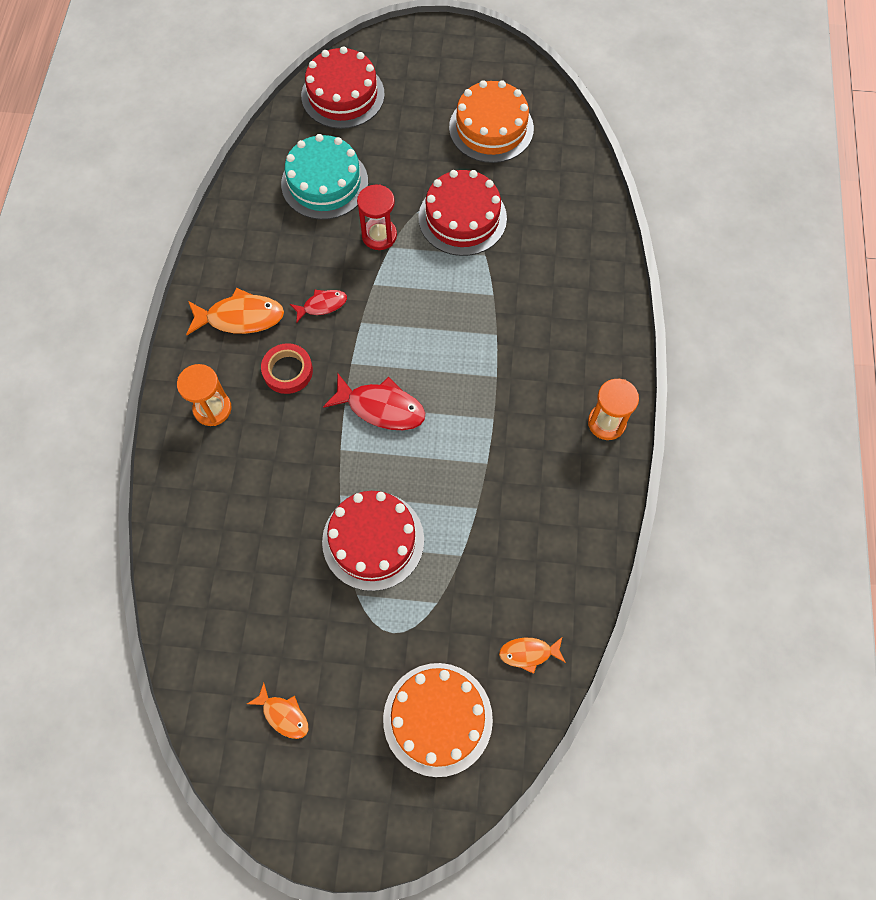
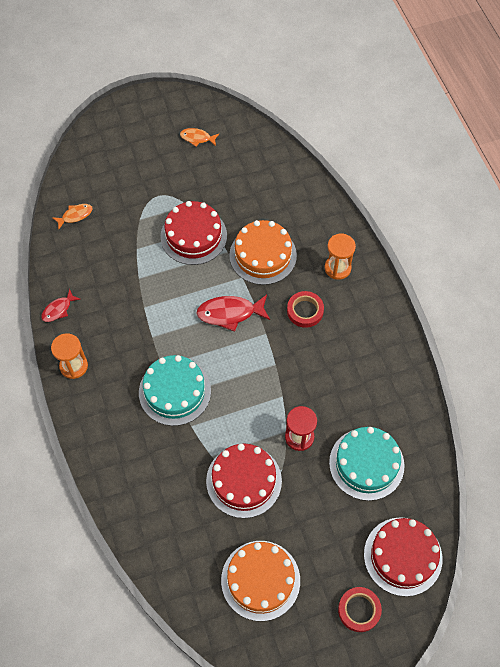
camera: 155 degrees right, 5 degrees down
orange fish [186,288,284,335] -> none
red fish [290,290,347,323] -> red fish moved to [41,289,80,322]
orange cake [383,663,493,777] -> orange cake moved to [229,220,297,285]
none -> turquoise cake [139,355,211,426]
none -> red tape [338,587,382,632]

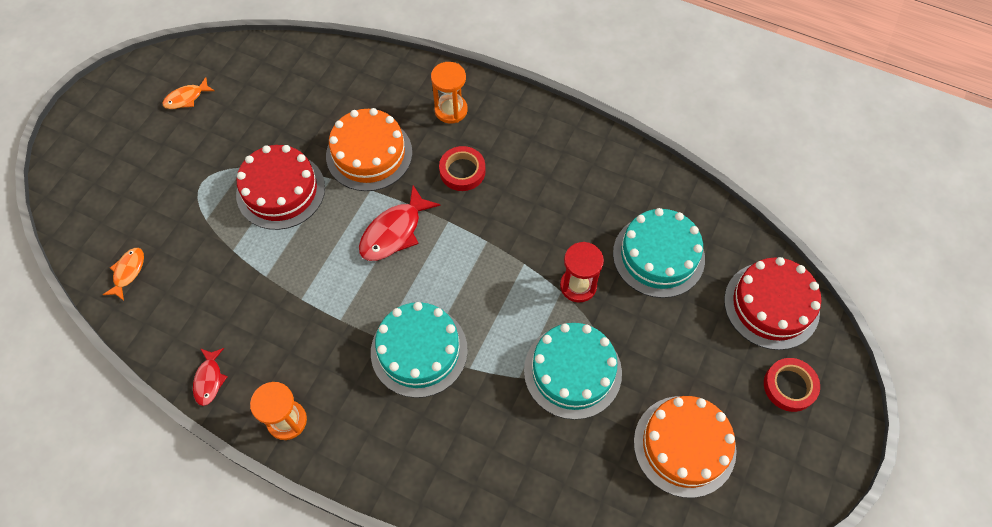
camera: 45 degrees left, 0 degrees up
red cake [206,444,282,518] -> turquoise cake [524,323,622,420]

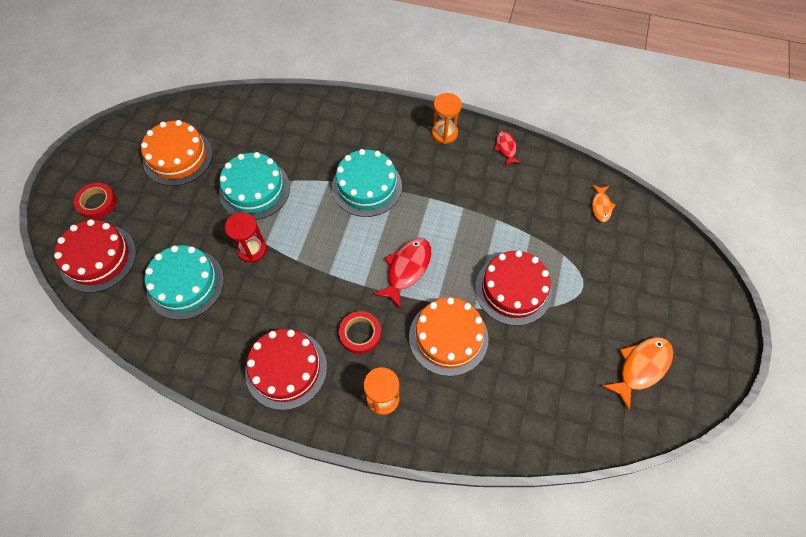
camera: 170 degrees right, 0 degrees up
orange fish [162,77,215,109] -> orange fish [602,337,673,411], size x1.70
none -> red cake [245,329,327,410]

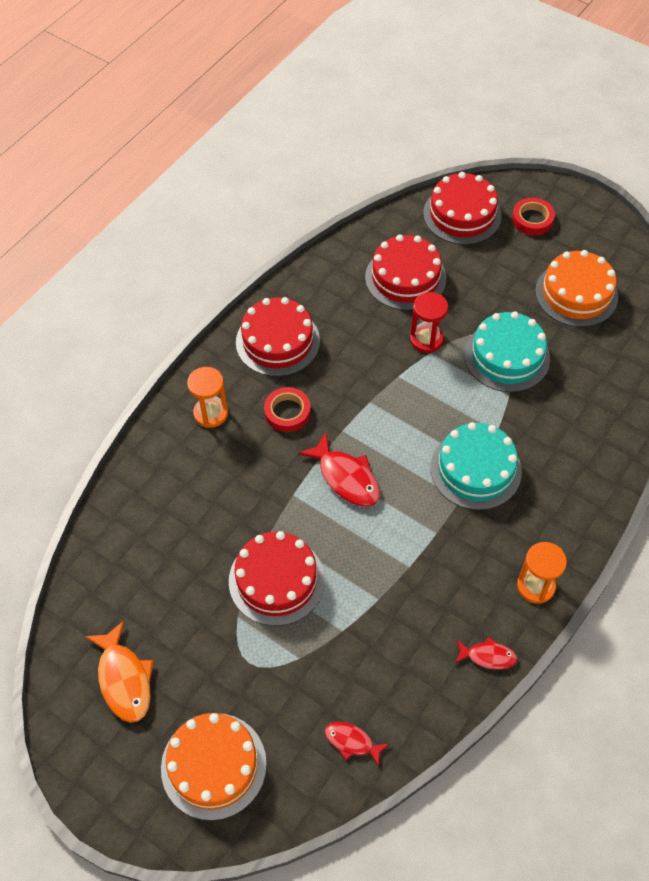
camera: 110 degrees right, 5 degrees down
turquoise cake [144,245,224,320] -> red cake [365,234,446,310]
orange cake [409,297,489,376] -> orange cake moved to [161,713,267,821]
orange fish [592,185,616,222] -> red fish [325,722,389,766]

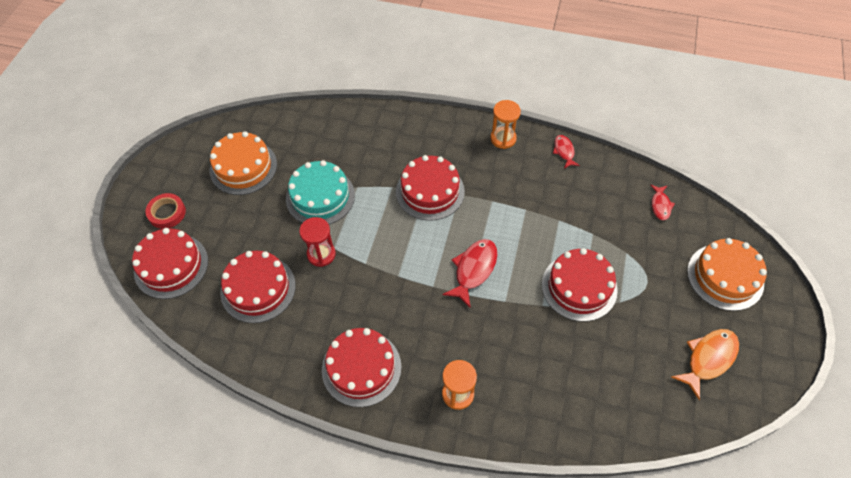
camera: 110 degrees left, 0 degrees up
red tape [264,387,311,432] -> none
turquoise cake [430,422,522,510] -> red cake [396,155,465,221]

